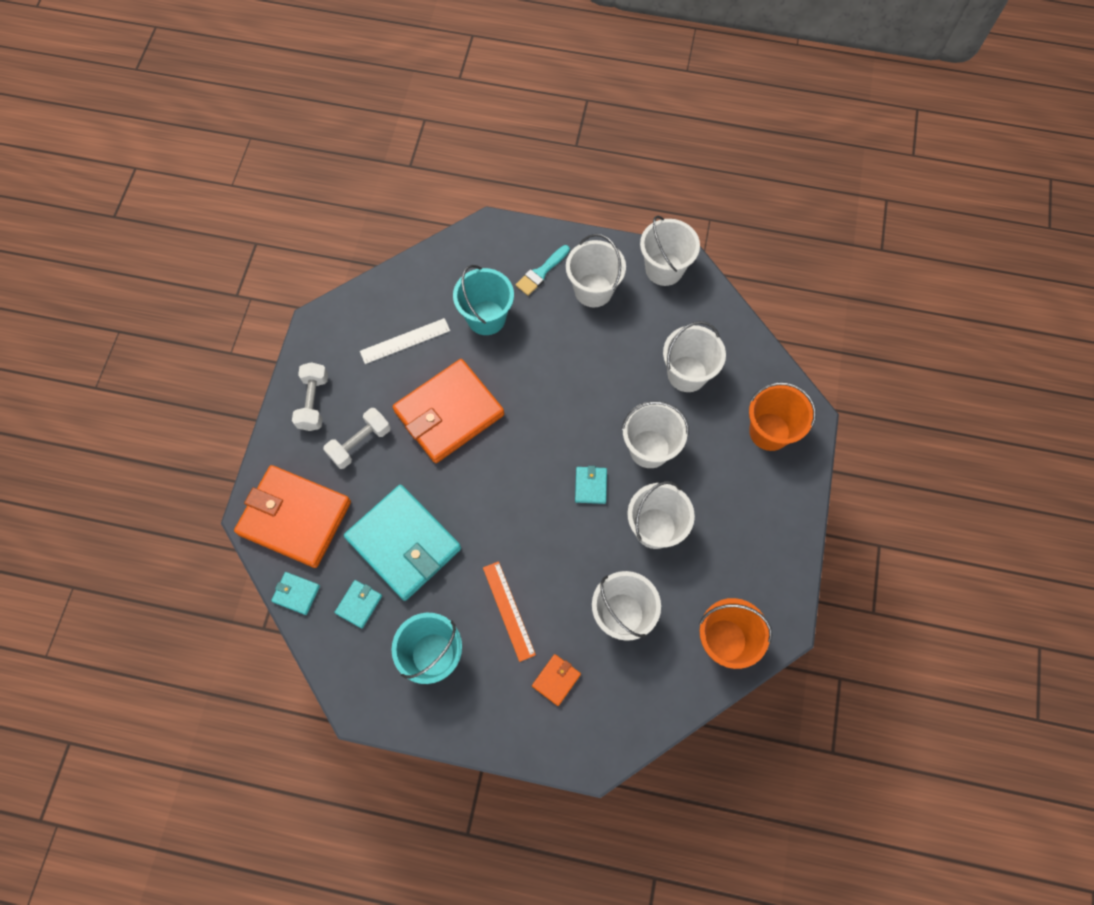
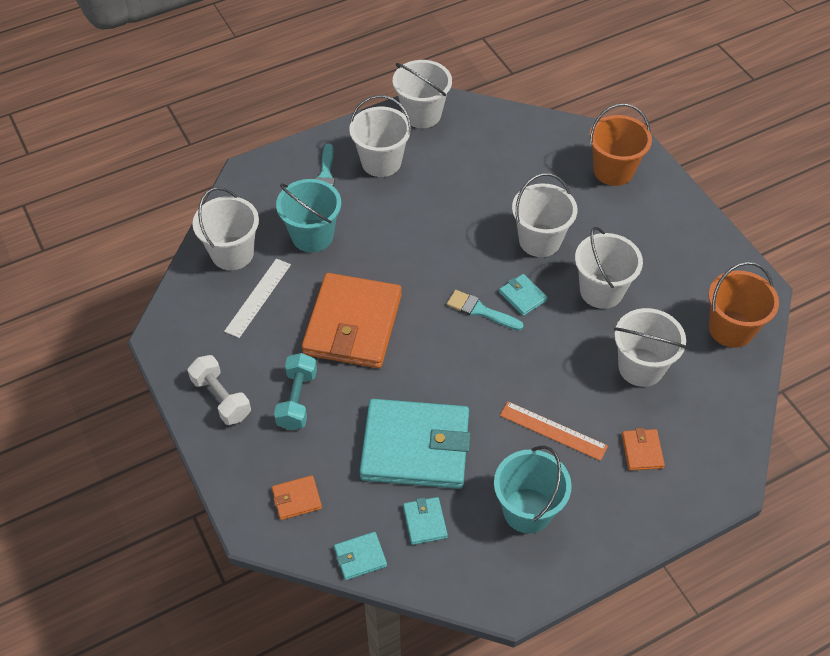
camera: 40 degrees left, 15 degrees down
orange wallet [234,465,351,568] -> orange wallet [272,475,322,520], size x0.41
white dumbbell [323,408,391,469] -> turquoise dumbbell [274,353,317,430]
white bucket [663,321,726,392] -> white bucket moved to [193,187,259,270]
none -> turquoise brush [447,290,524,331]

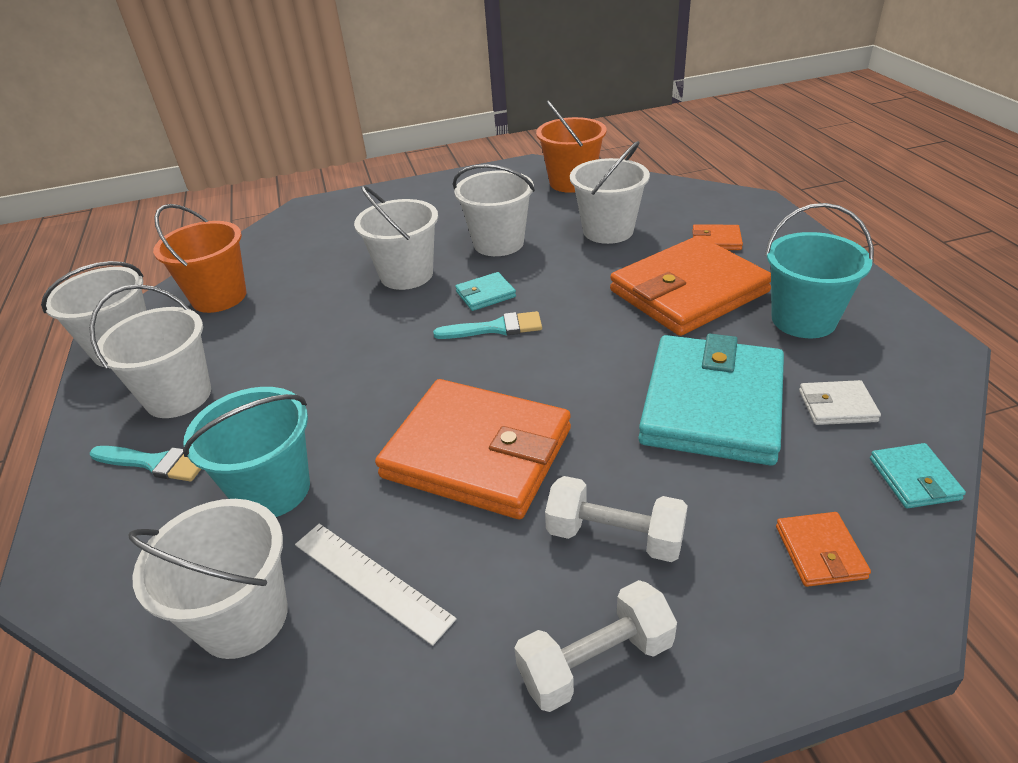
camera: 75 degrees left, 15 degrees down
turquoise dumbbell [274,353,317,430] -> white dumbbell [545,476,688,562]
turquoise wallet [403,497,448,545] -> white wallet [799,380,881,425]
turquoise brush [447,290,524,331] -> turquoise brush turned 135 degrees counterclockwise [433,311,542,339]
orange ruler [500,402,608,461] -> orange wallet [610,236,771,336]
orange bucket [589,104,652,186] -> orange bucket moved to [153,204,247,313]

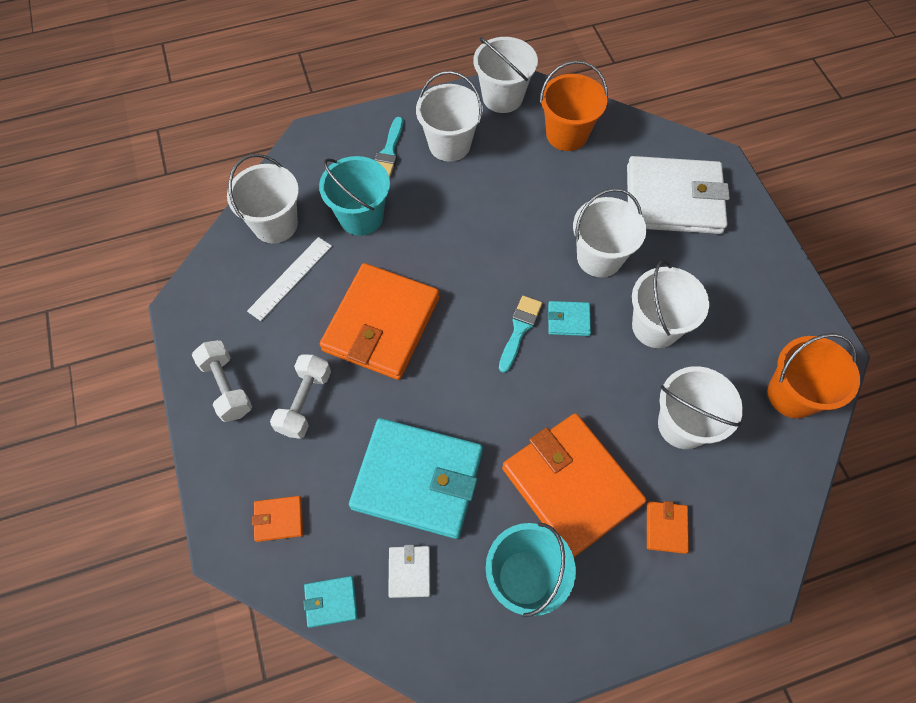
camera: 85 degrees right, 25 degrees up
turquoise brush [433,311,542,339] -> turquoise brush turned 150 degrees counterclockwise [499,296,542,373]
turquoise wallet [455,272,516,311] -> turquoise wallet turned 60 degrees counterclockwise [548,301,591,336]
none -> white wallet [627,156,730,234]

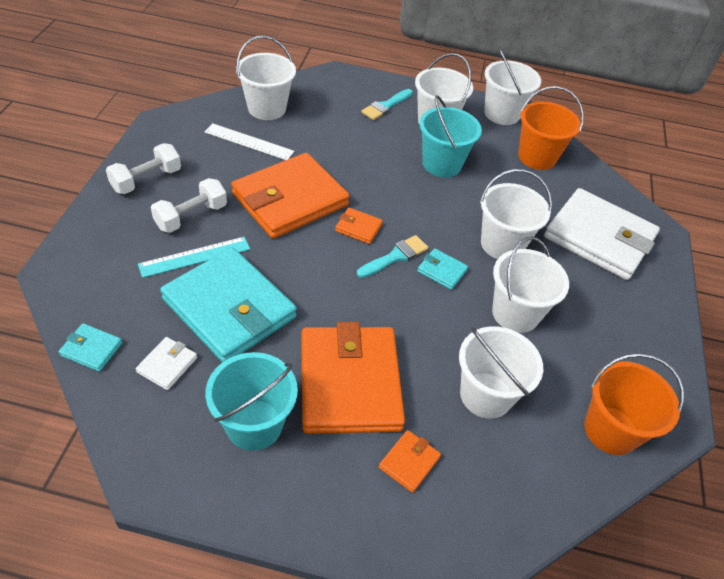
camera: 25 degrees right, 15 degrees down
white dumbbell [192,340,252,422] -> white dumbbell turned 45 degrees clockwise [106,143,181,194]
white ruler [247,237,332,321] -> white ruler turned 45 degrees clockwise [205,123,294,160]
orange wallet [252,496,303,542] -> orange wallet moved to [335,207,383,244]
turquoise bucket [319,156,390,236] -> turquoise bucket moved to [420,95,482,177]
none -> turquoise ruler [138,237,250,278]

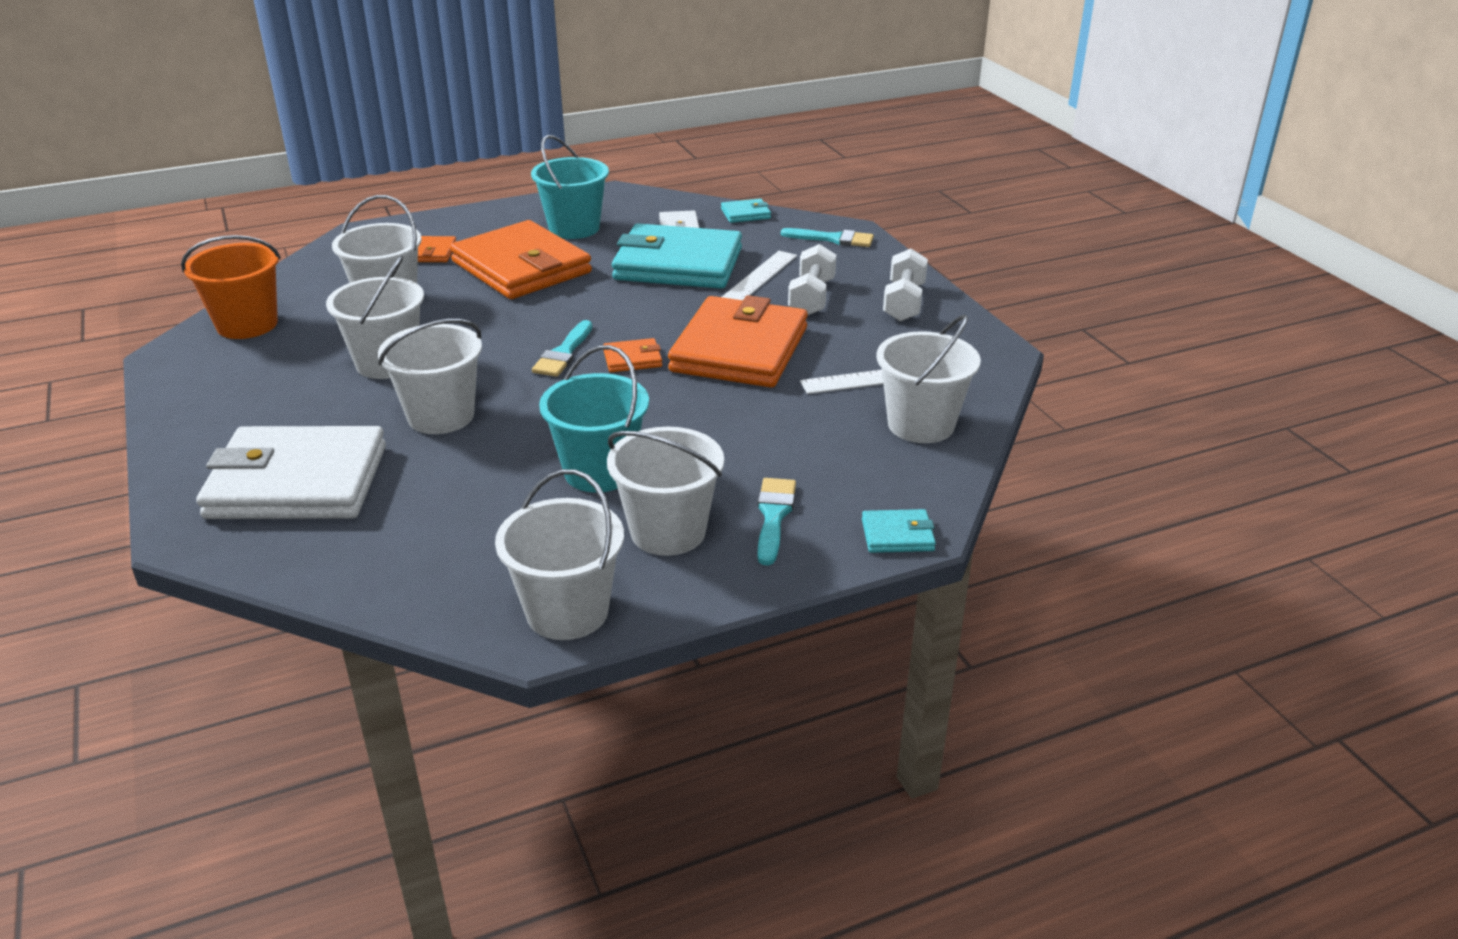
camera: 150 degrees right, 15 degrees down
turquoise ruler [138,237,250,278] -> white ruler [722,251,797,300]
turquoise wallet [417,248,468,290] -> turquoise wallet moved to [862,509,936,553]
orange bucket [518,86,584,170] -> none
none -> turquoise brush [781,228,874,247]

